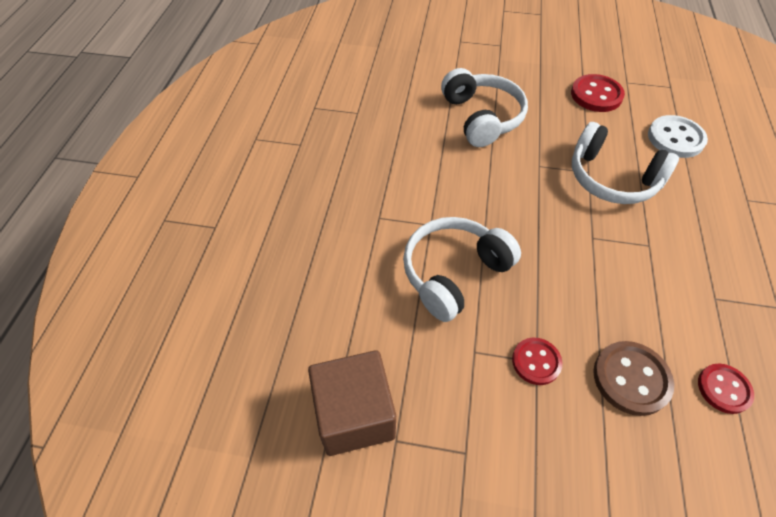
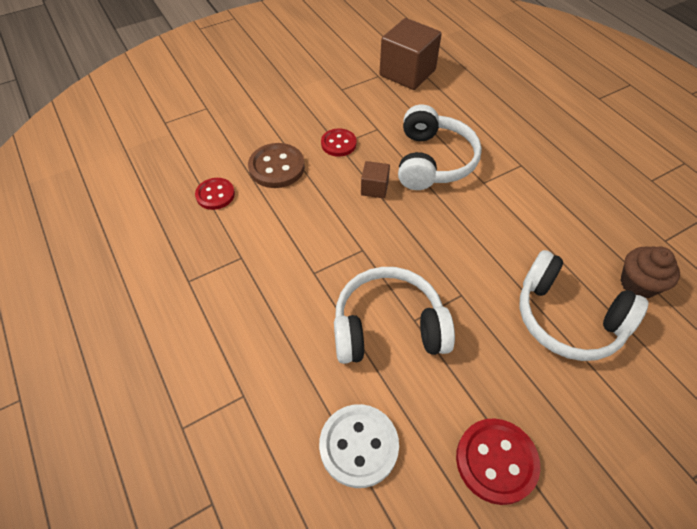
camera: 140 degrees right, 0 degrees up
none -> brown cube [361,161,390,198]
none -> brown cupcake [620,247,680,298]

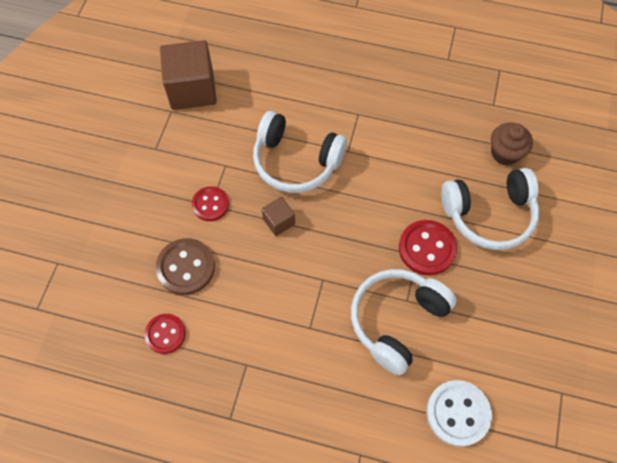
camera: 45 degrees left, 10 degrees up
white headphones [398,105,482,190] -> white headphones turned 150 degrees clockwise [253,111,347,193]
red button [456,418,540,505] -> red button moved to [399,220,457,275]

